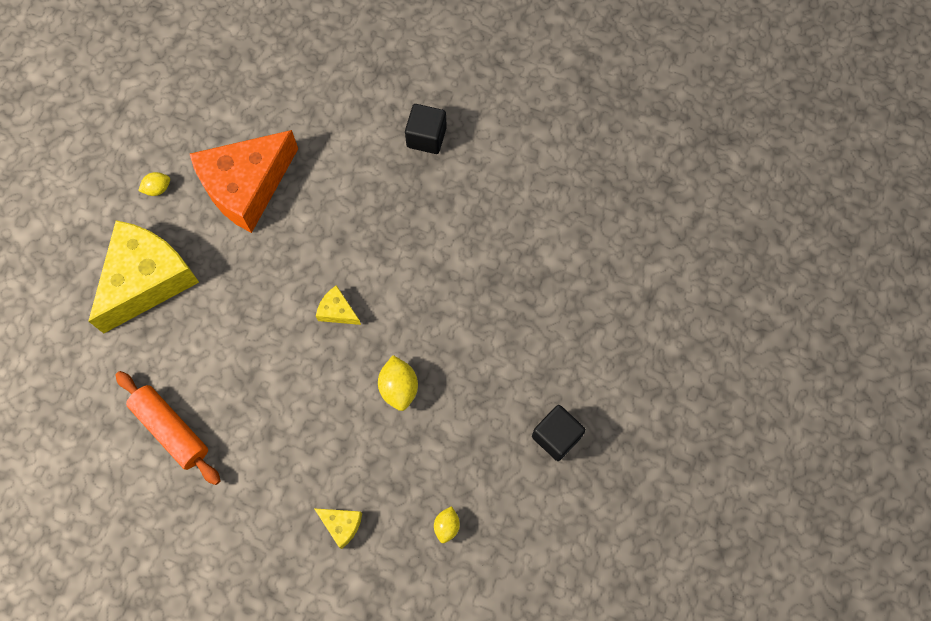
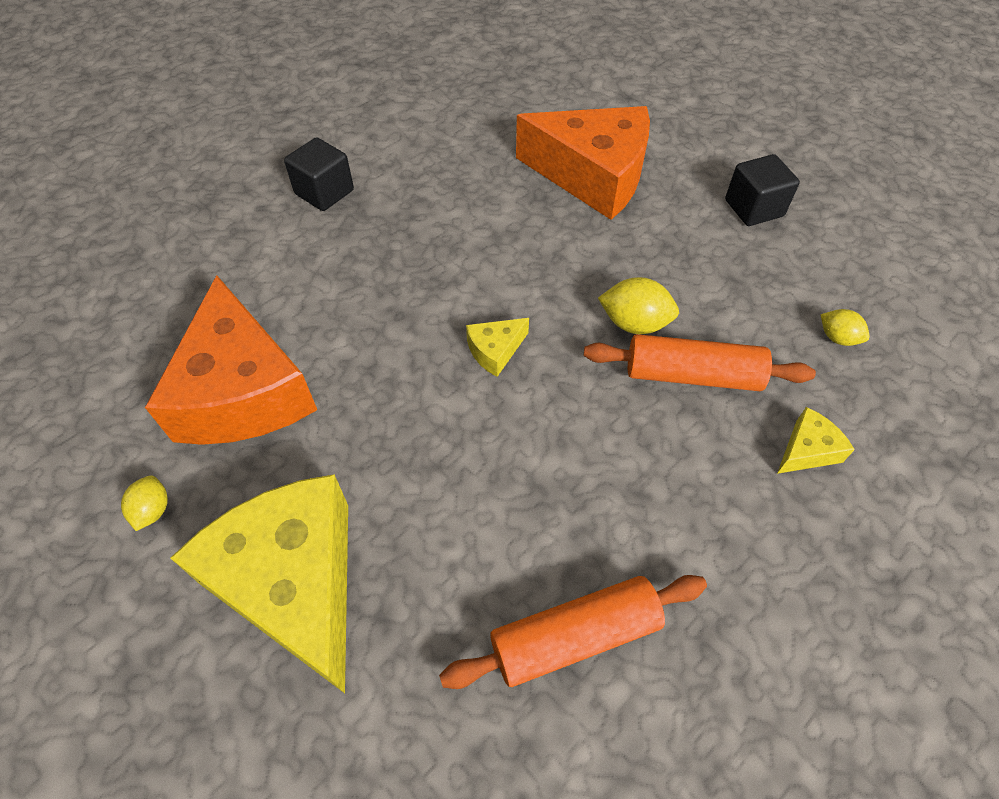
camera: 65 degrees left, 15 degrees down
none -> orange cheese [516,106,650,220]
none -> orange rolling pin [584,334,816,391]

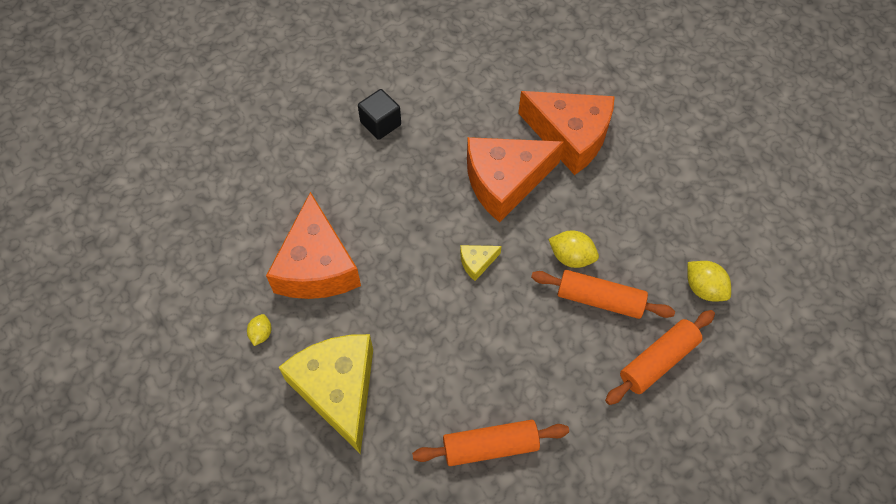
camera: 10 degrees right, 5 degrees up
black cube [725,154,800,226] -> none
yellow cheese [777,407,855,474] -> orange rolling pin [605,310,715,405]
yellow lemon [820,309,870,346] -> yellow lemon [687,261,731,301], size x1.61
none -> orange cheese [467,137,564,223]

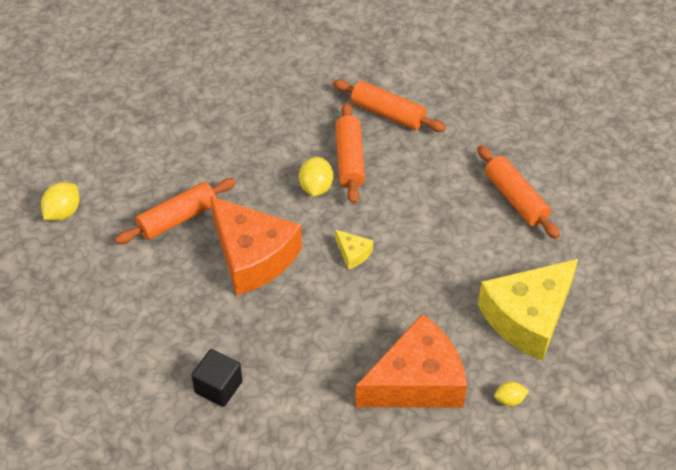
camera: 110 degrees left, 10 degrees down
orange cheese [518,91,615,175] -> orange rolling pin [115,178,236,244]
yellow lemon [687,261,731,301] -> yellow lemon moved to [41,182,79,221]

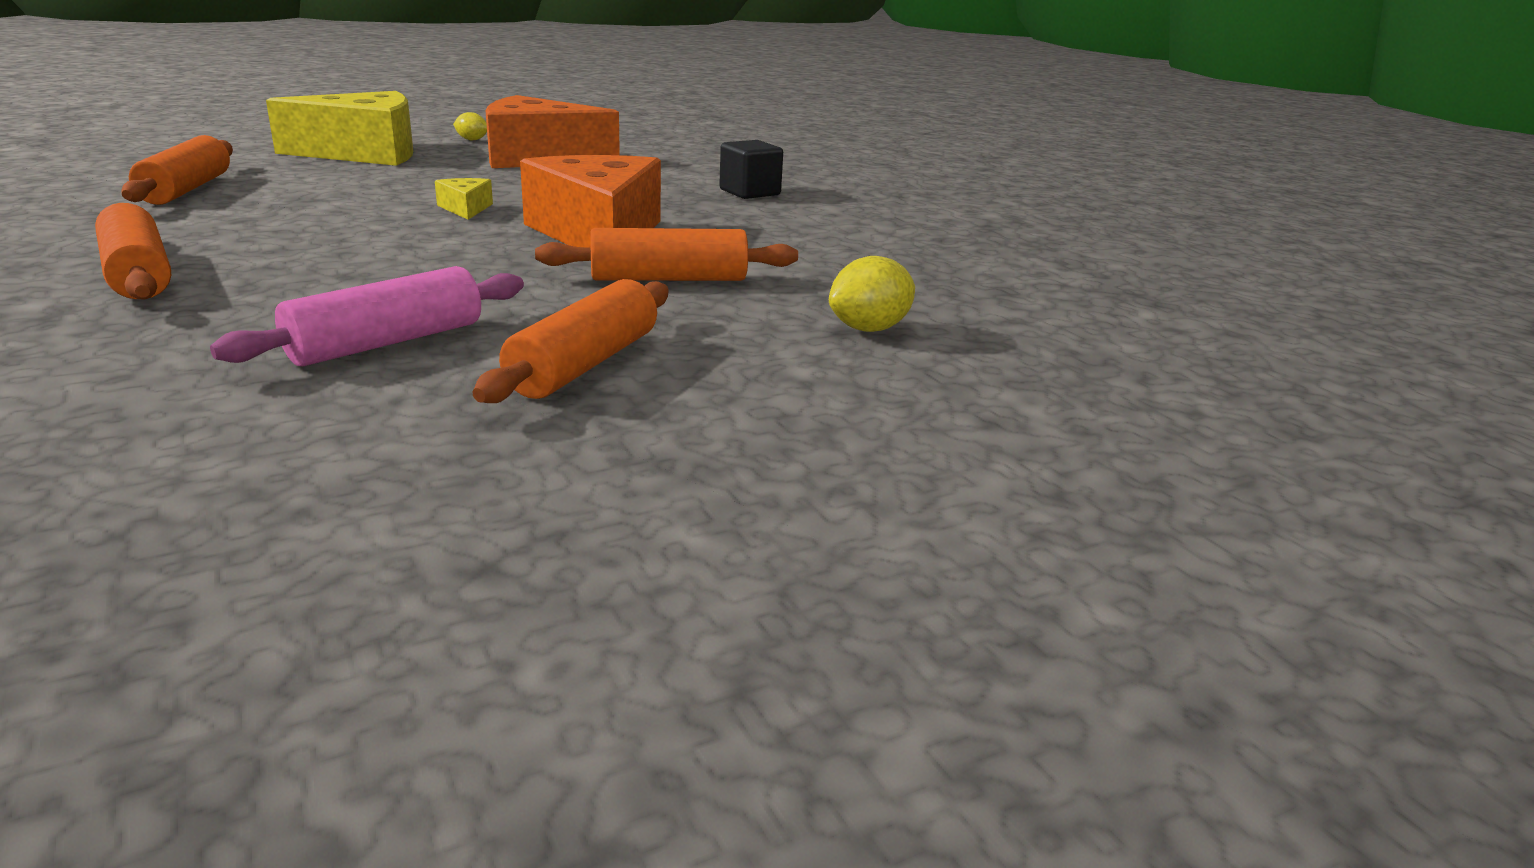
camera: 155 degrees left, 25 degrees down
yellow lemon [299,157,333,196] -> none
orange rolling pin [335,102,365,204] -> orange rolling pin moved to [473,279,669,403]
none -> pink rolling pin [210,266,524,366]

